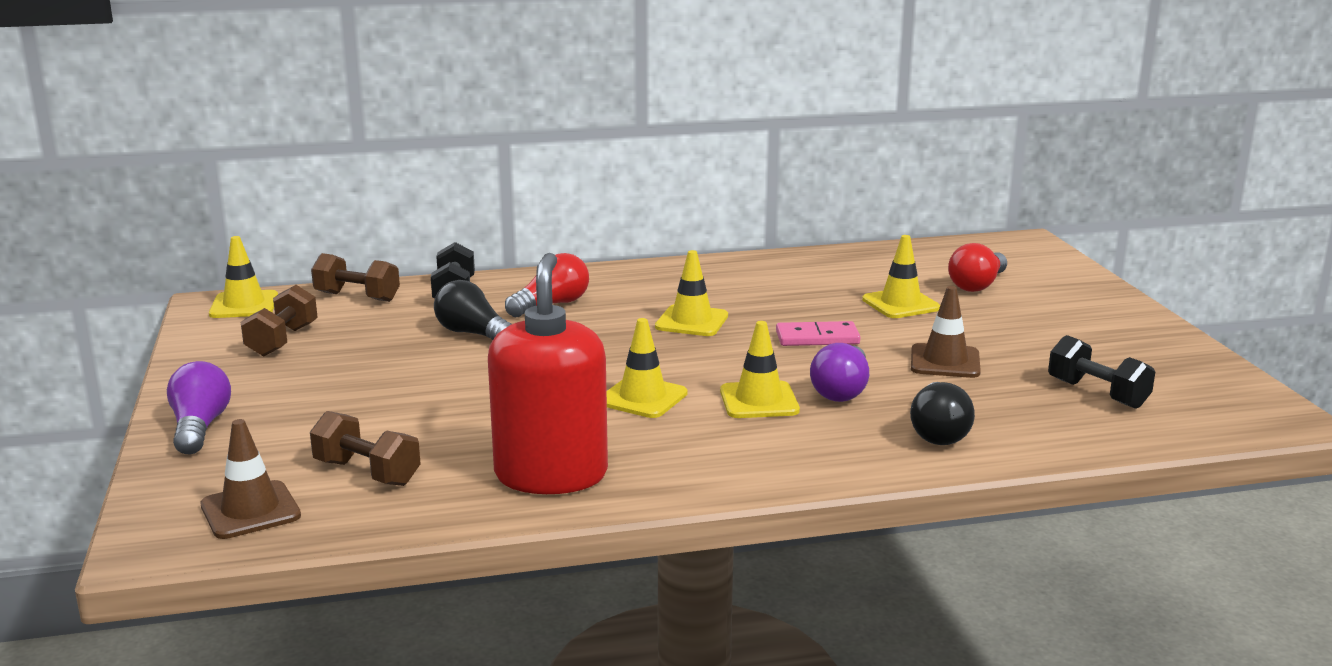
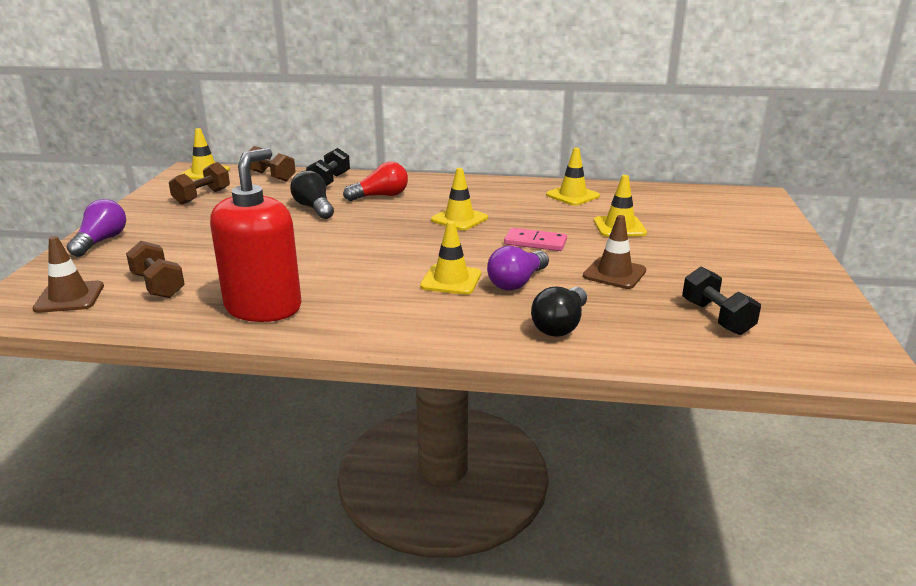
camera: 20 degrees right, 5 degrees up
yellow traffic cone [607,318,688,418] -> yellow traffic cone moved to [546,148,600,206]
red light bulb [948,243,1007,292] -> none

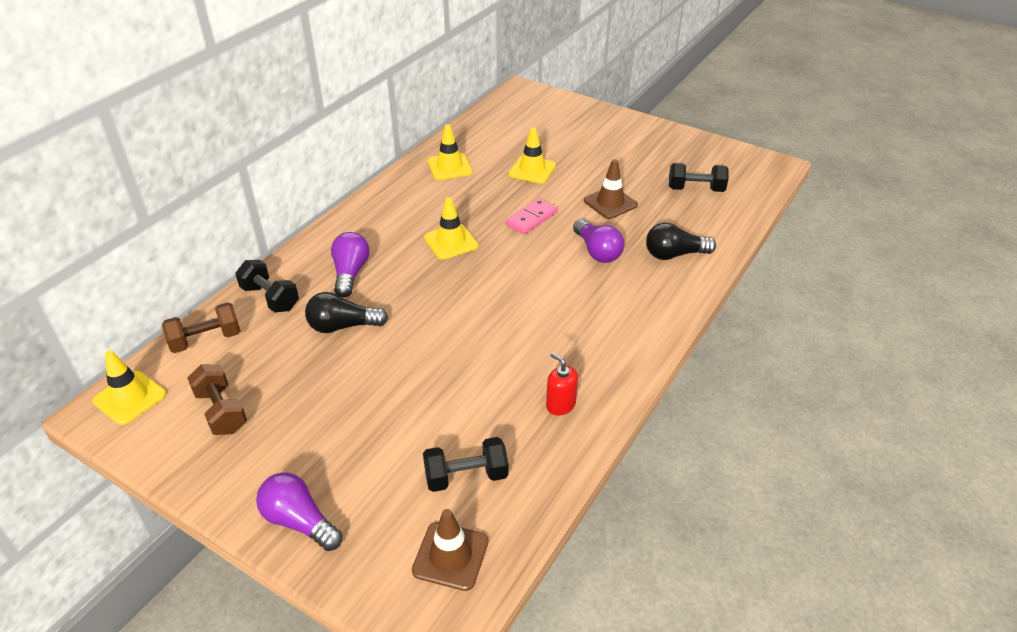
camera: 65 degrees left, 15 degrees up
brown dumbbell [126,241,185,298] -> black dumbbell [423,437,508,492]
red soap dispenser [210,148,302,322] -> red soap dispenser [546,353,578,416], size x0.43
red light bulb [343,162,408,201] -> purple light bulb [331,232,370,298]
yellow traffic cone [420,221,481,295] -> none
black light bulb [531,287,587,337] -> black light bulb turned 120 degrees clockwise [646,223,716,260]

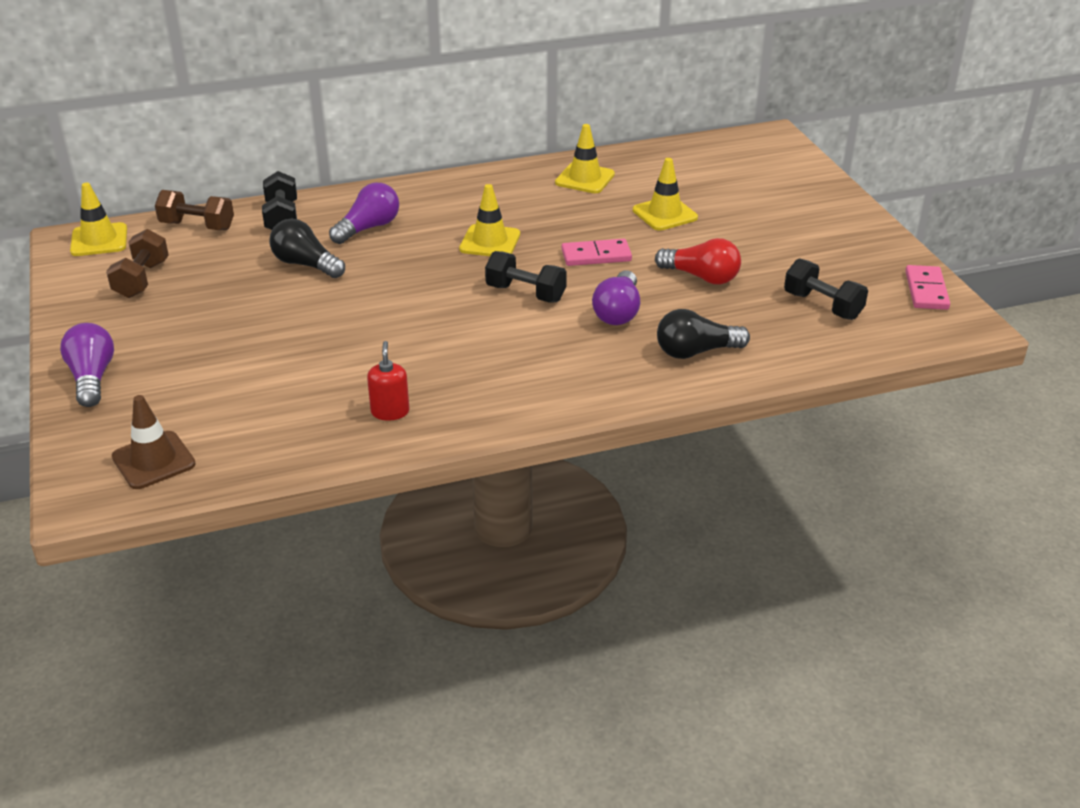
camera: 40 degrees right, 5 degrees down
black dumbbell [423,437,508,492] -> black dumbbell moved to [485,251,567,302]
brown traffic cone [584,159,638,219] -> red light bulb [655,238,741,284]
black light bulb [646,223,716,260] -> black light bulb turned 45 degrees counterclockwise [657,309,750,359]
none -> pink domino [905,265,950,310]

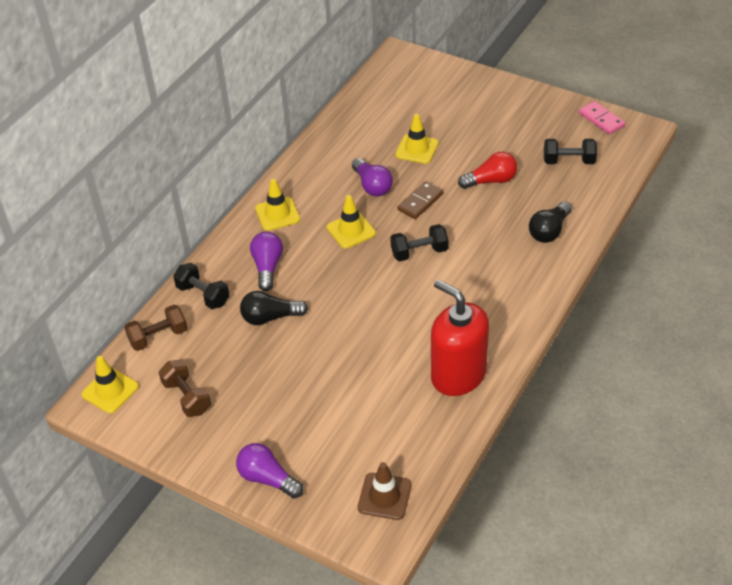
camera: 40 degrees left, 10 degrees up
red soap dispenser [367,341,410,421] -> red soap dispenser [431,280,489,396], size x2.34
yellow traffic cone [555,124,615,193] -> yellow traffic cone moved to [255,179,300,231]
pink domino [561,239,632,266] -> brown domino [397,181,444,219]
purple light bulb [592,270,640,325] -> purple light bulb moved to [352,158,393,197]

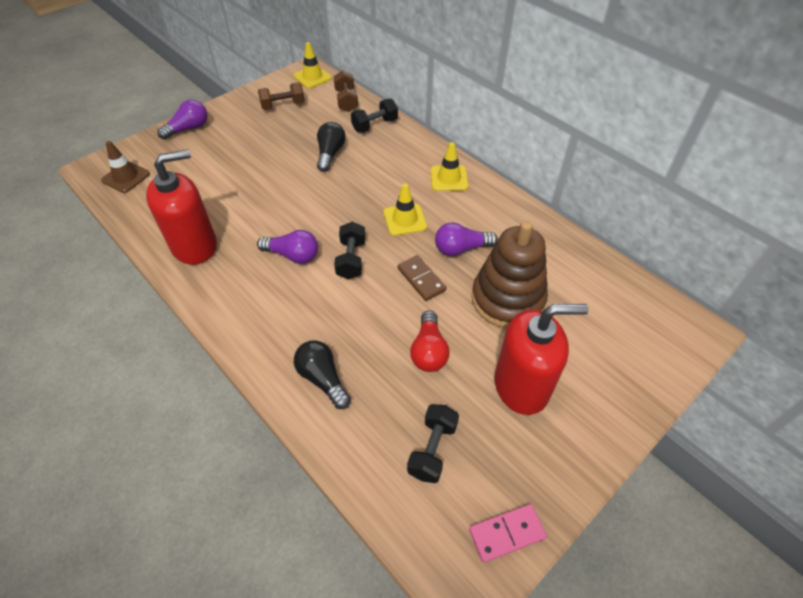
camera: 105 degrees right, 5 degrees up
purple light bulb [250,232,283,291] -> purple light bulb moved to [257,230,318,264]
yellow traffic cone [395,114,439,164] -> brown stacking toy [472,221,548,329]
none -> red soap dispenser [495,304,589,415]

